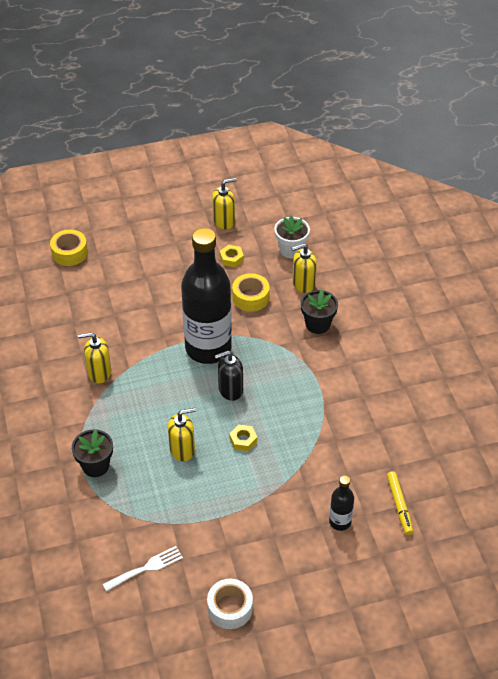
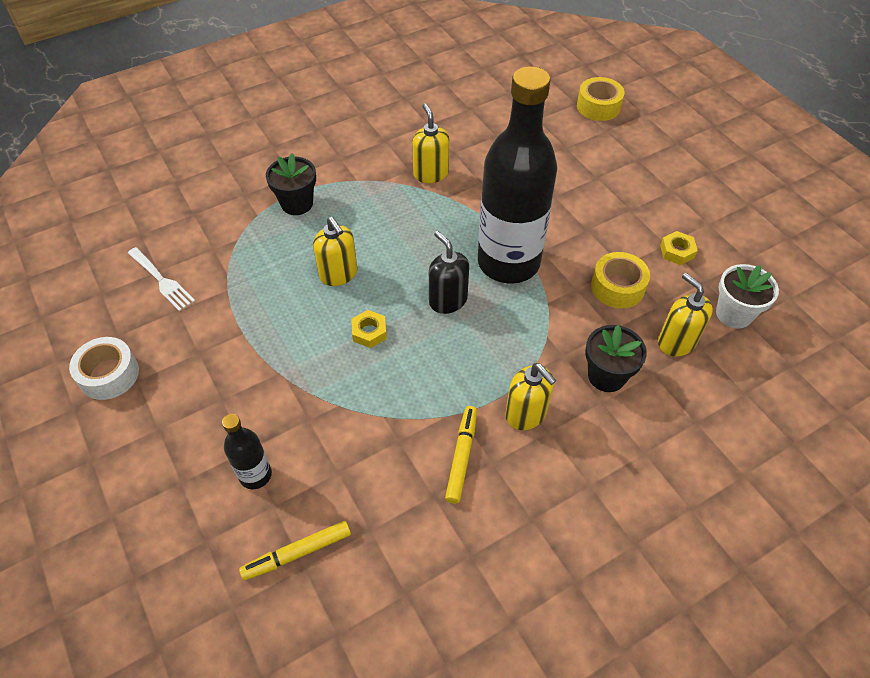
camera: 75 degrees right, 5 degrees up
yellow soap dispenser [212,178,237,229] -> yellow soap dispenser moved to [505,363,556,430]
none -> yellow marker [445,406,477,504]

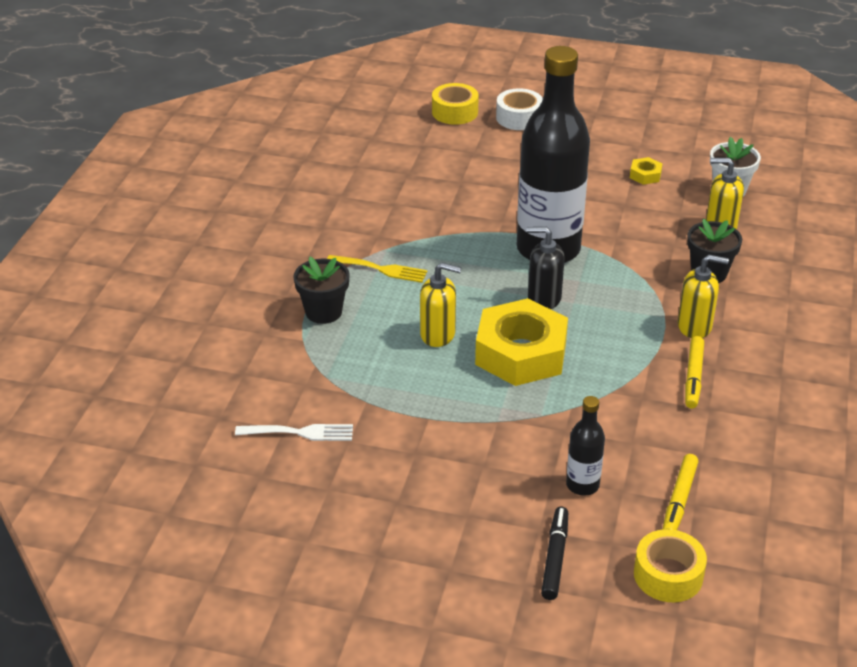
camera: 45 degrees left, 15 degrees down
white tape [69,337,139,400] -> white tape moved to [496,88,543,130]
yellow nut [351,310,387,348] -> yellow nut [475,298,568,386], size x2.46
yellow soap dispenser [412,103,449,183] -> none
yellow marker [445,406,477,504] -> yellow marker turned 135 degrees counterclockwise [685,336,704,409]
yellow tape [591,252,650,308] -> yellow tape moved to [634,529,707,602]
none -> yellow fork [327,255,427,283]
none -> black marker [541,507,568,600]

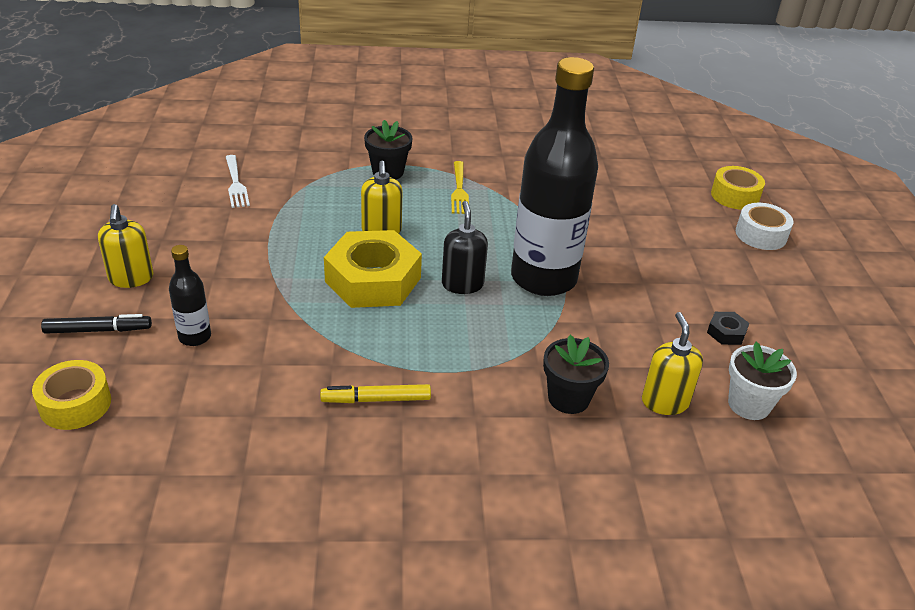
camera: 70 degrees right, 0 degrees up
yellow nut [630,157,662,185] -> black nut [707,312,749,345]
yellow marker [662,454,698,530] -> none
yellow soap dispenser [678,255,729,338] -> yellow soap dispenser moved to [98,204,154,288]

